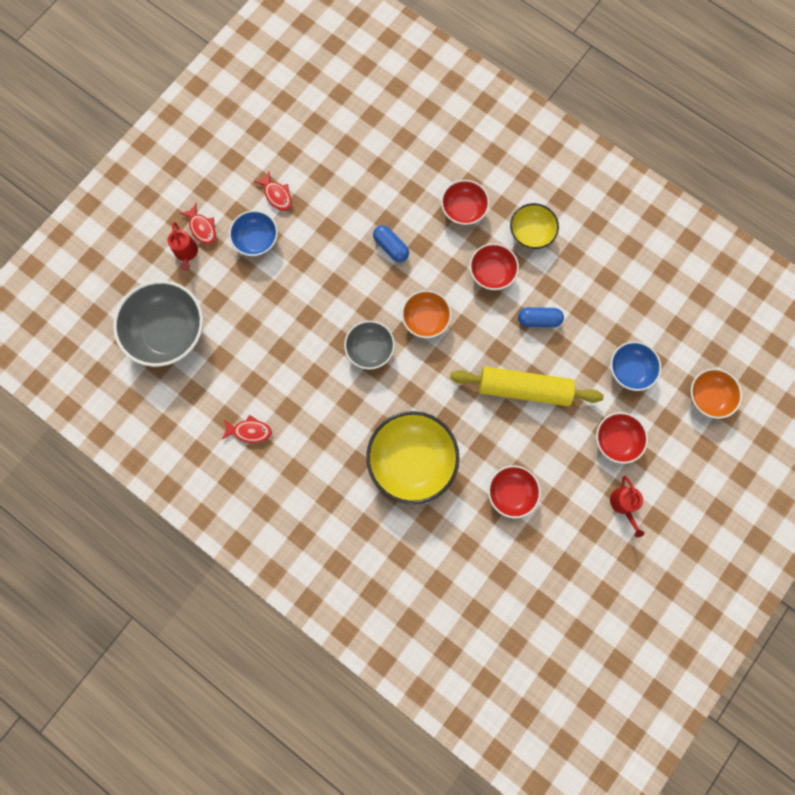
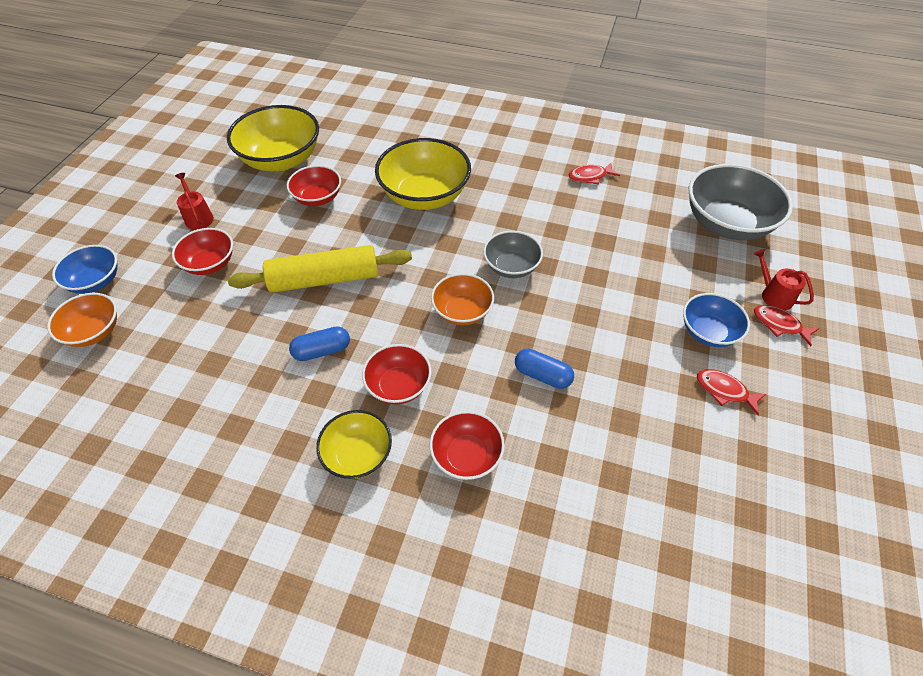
camera: 160 degrees right, 25 degrees down
blue bowl [610,341,661,391] -> blue bowl moved to [52,245,118,294]
none -> yellow bowl [227,105,319,171]

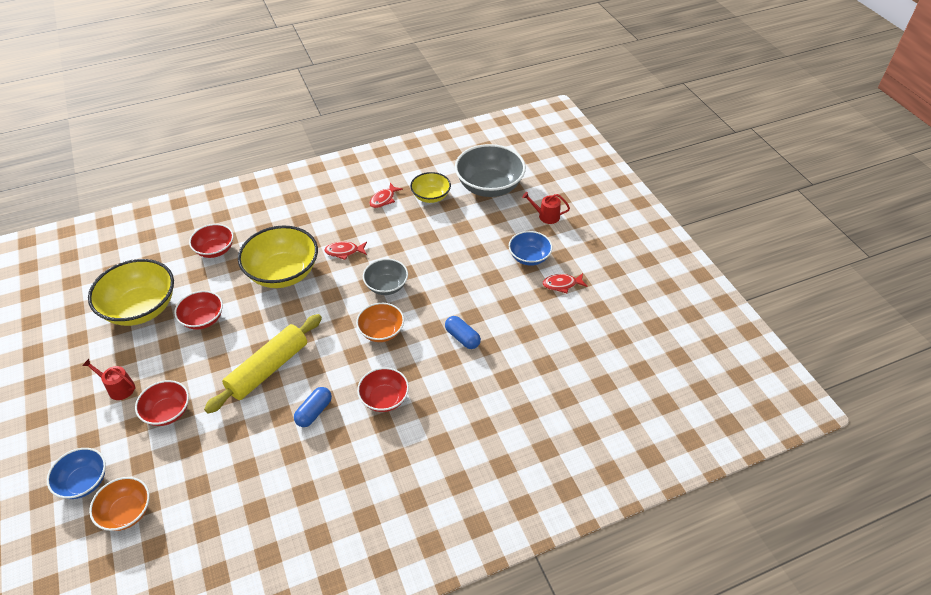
camera: 40 degrees left, 5 degrees down
yellow bowl [316,410,392,479] -> yellow bowl moved to [410,172,451,203]
red bowl [430,411,505,480] -> red bowl moved to [189,224,234,258]
blue capsule [515,349,574,389] -> blue capsule turned 60 degrees clockwise [445,316,481,349]
red fish [754,305,819,346] -> red fish moved to [324,242,367,260]

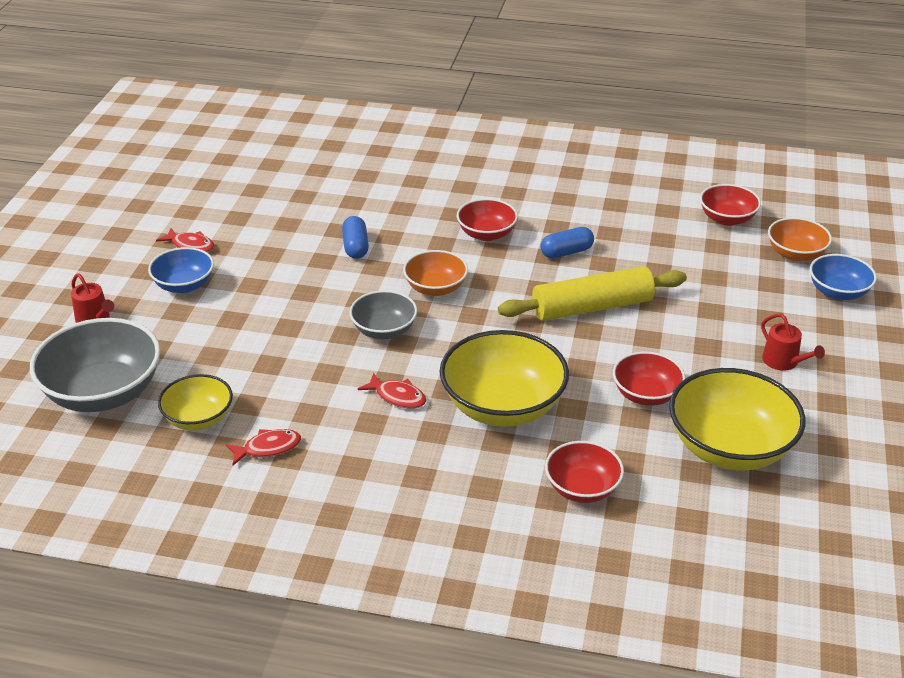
camera: 145 degrees left, 10 degrees down
red bowl [135,380,189,426] -> red bowl moved to [700,184,761,226]

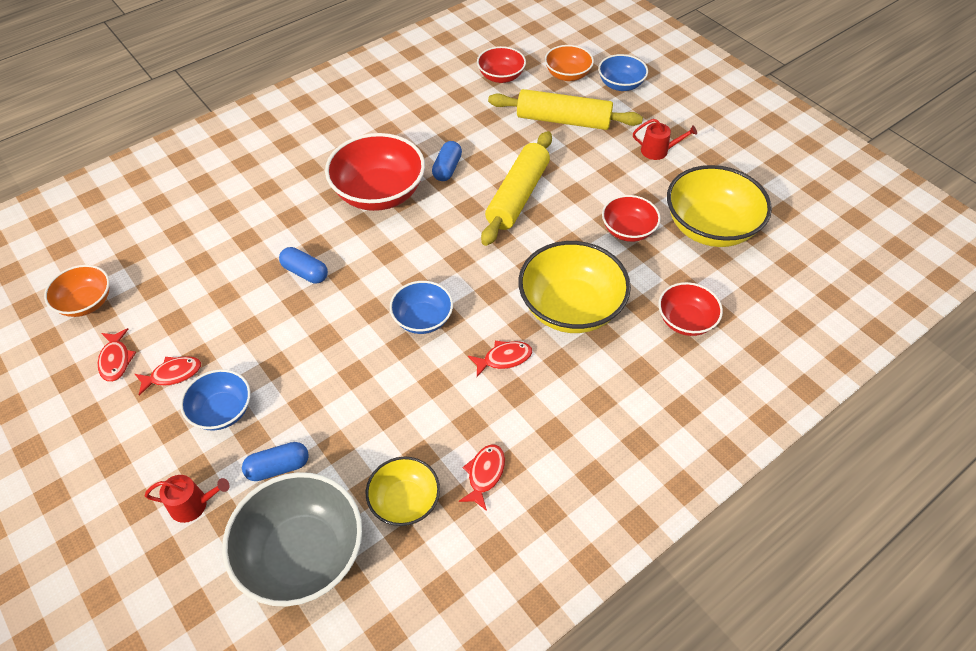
camera: 50 degrees left, 15 degrees up
grey bowl [349,290,417,339] -> blue bowl [390,281,453,334]
orange bowl [403,250,468,296] -> orange bowl moved to [44,265,110,317]
red bowl [457,198,518,241] -> red bowl [325,133,425,211], size x1.75
none -> red fish [98,328,136,382]
none -> blue capsule [242,442,309,481]
none -> yellow rolling pin [488,89,643,130]

